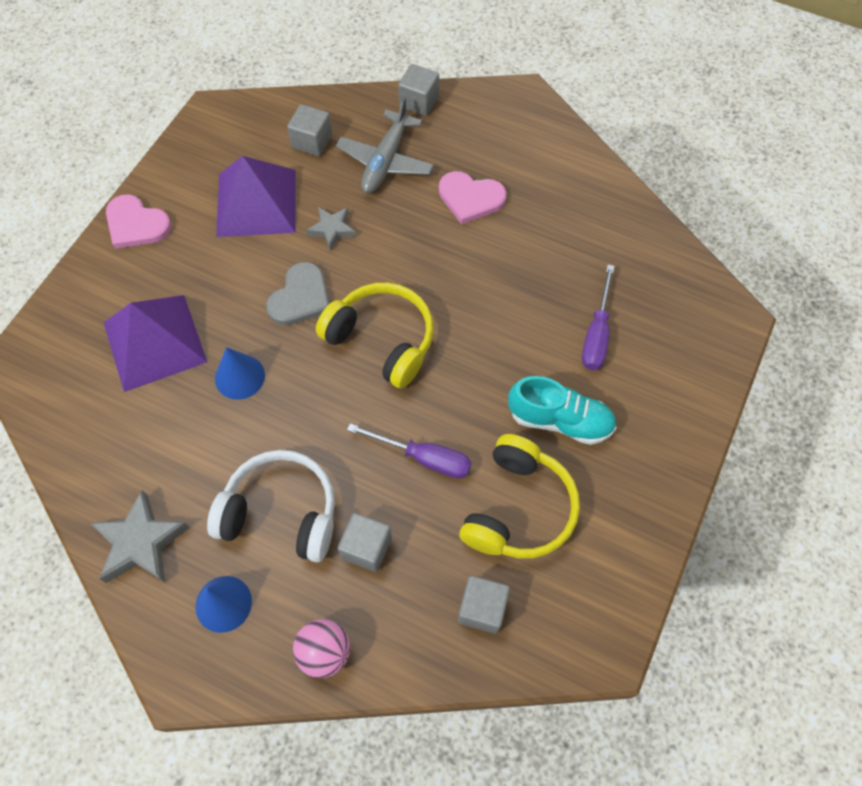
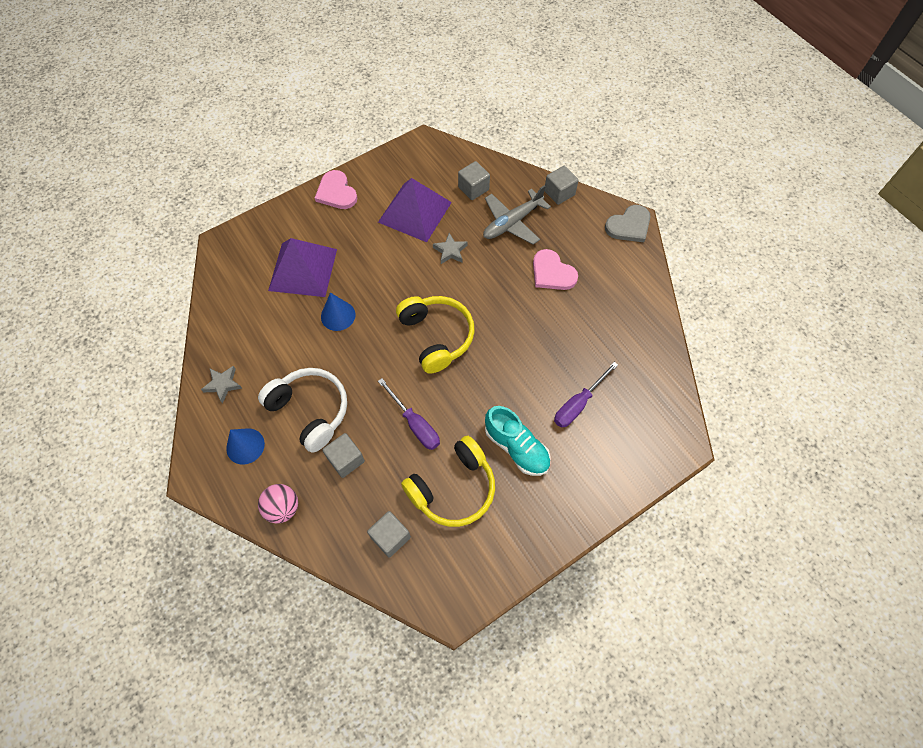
camera: 30 degrees right, 0 degrees up
grey star [90,490,190,583] -> grey star [201,366,242,403], size x0.61
grey heart [266,262,329,325] -> grey heart moved to [605,205,651,242]

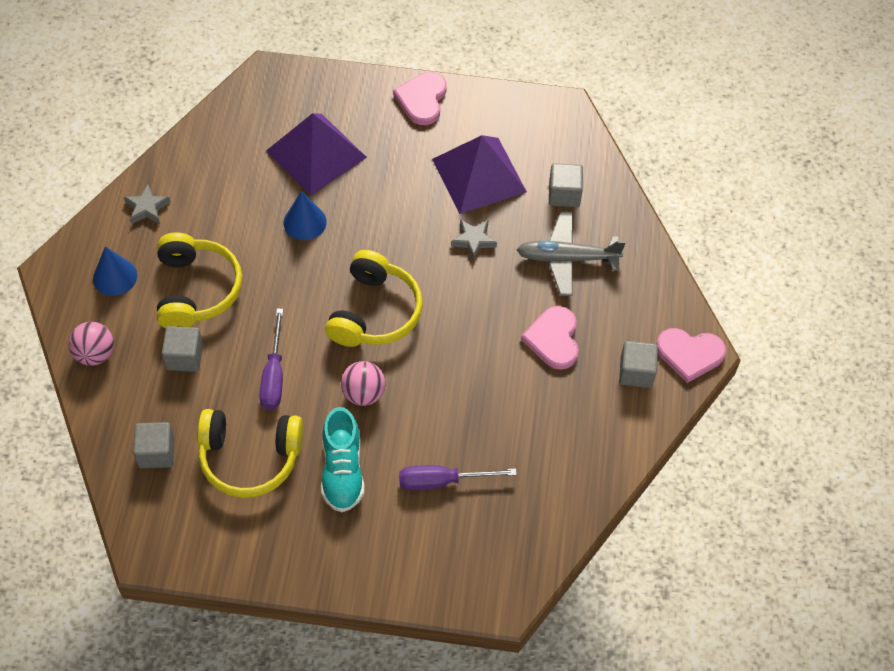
camera: 40 degrees right, 5 degrees down
white headphones [258,368,347,453] -> yellow headphones [157,232,242,328]
grey cube [544,166,579,205] -> grey cube moved to [619,341,658,388]
grey heart [605,205,651,242] -> pink heart [656,328,726,383]
none -> pink ball [341,361,385,406]

